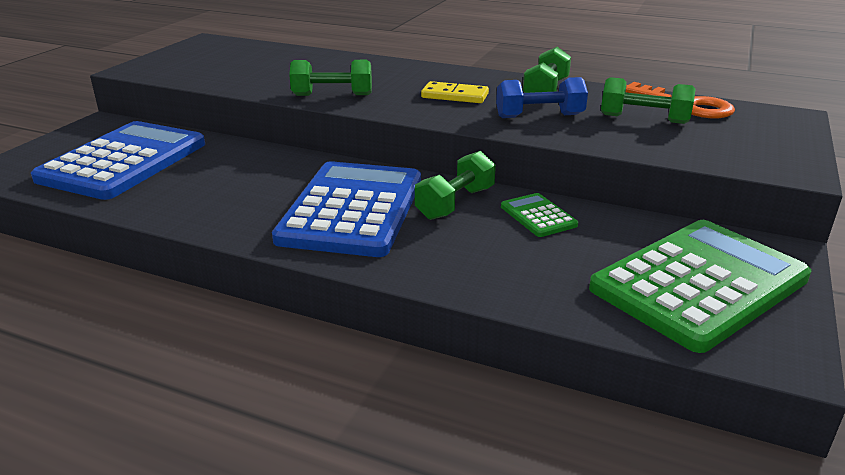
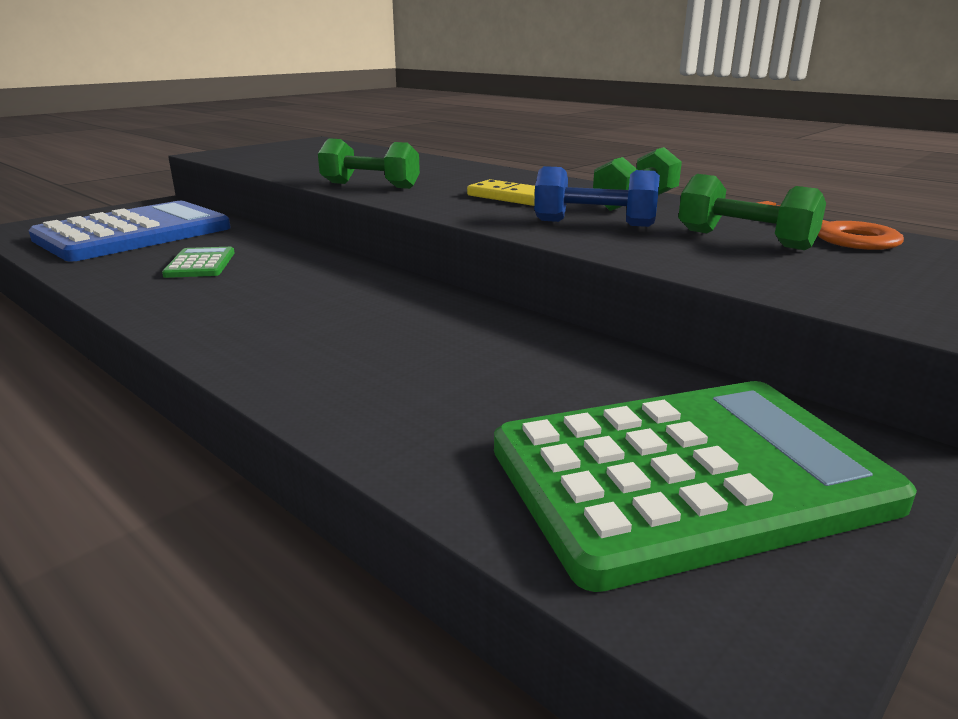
camera: 20 degrees right, 5 degrees down
blue calculator [272,161,421,257] -> none
green dumbbell [415,151,496,220] -> none
green calculator [501,193,578,237] -> green calculator moved to [162,247,235,278]

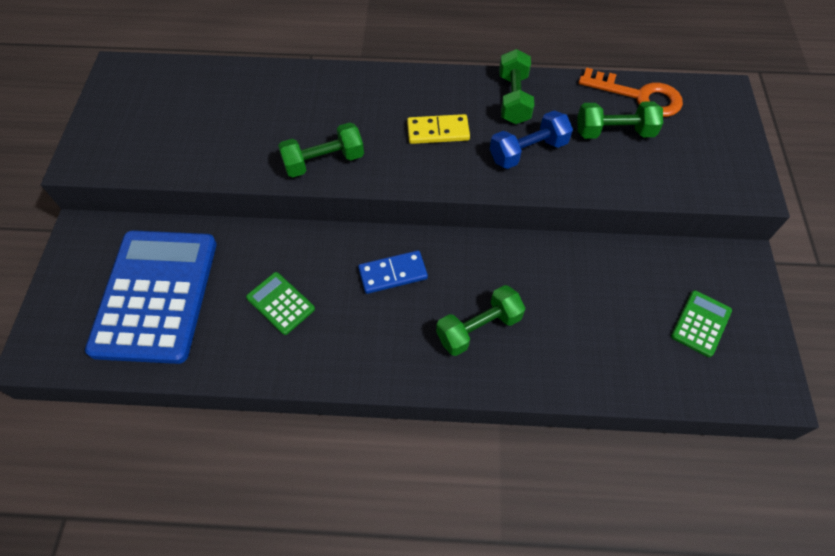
camera: 40 degrees left, 35 degrees up
green calculator [494,381,917,592] -> green calculator [671,290,732,357], size x0.43
none -> blue domino [358,250,428,294]
none -> green dumbbell [436,285,526,356]

